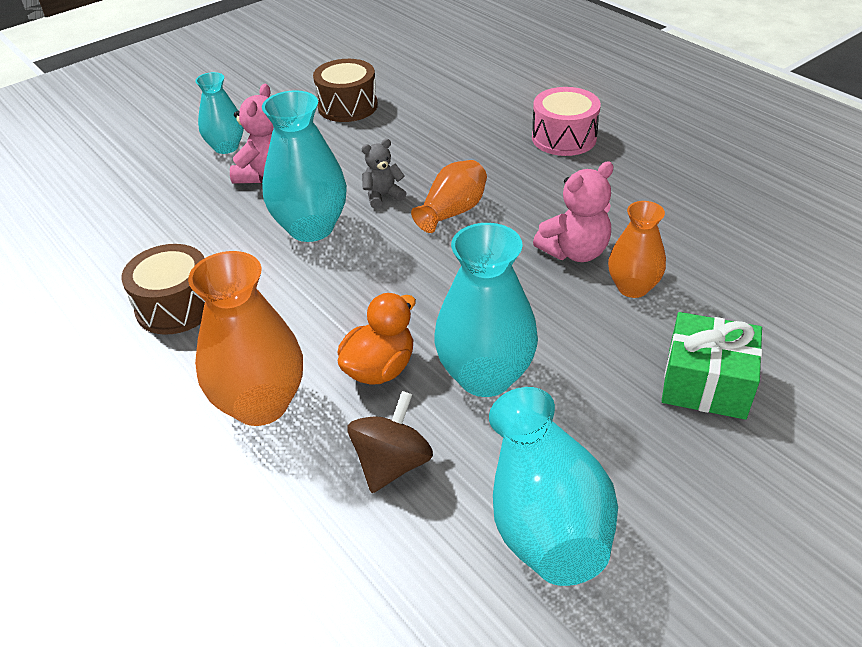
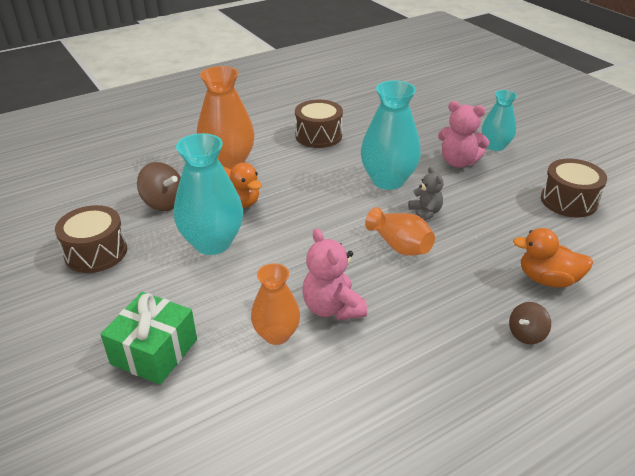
camera: 95 degrees right, 5 degrees down
turquoise vase [489,387,618,586] -> brown drum [55,205,127,273]
pink drum [532,87,601,156] -> brown spinning top [509,302,551,344]
none -> orange duck [513,228,593,288]

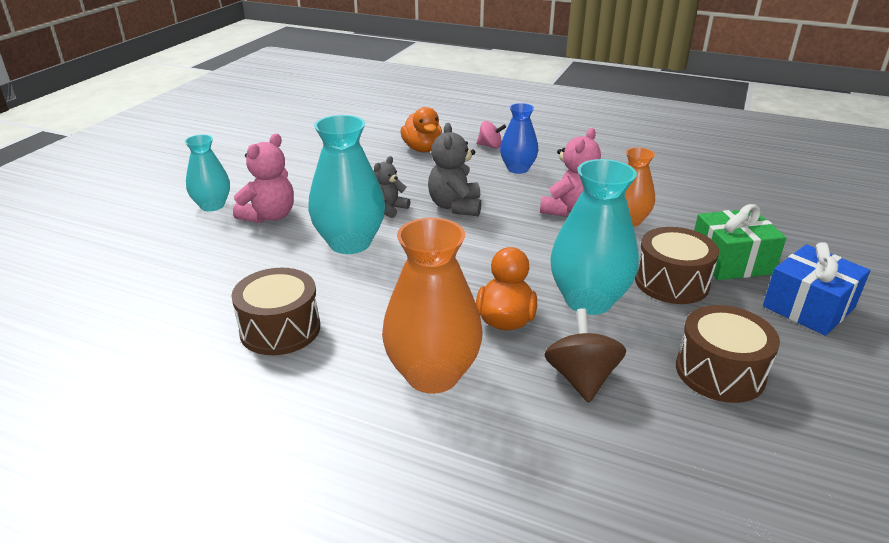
camera: 125 degrees left, 5 degrees down
orange vase [365,207,435,256] -> grey teddy bear [428,123,481,216]
pink teddy bear [438,101,490,168] -> pink teddy bear turned 45 degrees clockwise [233,134,294,223]
brown spinning top [509,302,551,344] -> pink spinning top [477,121,506,149]
brown drum [541,159,607,217] -> brown drum moved to [635,227,719,304]
none -> blue vase [500,103,539,174]
none -> blue gift [763,242,870,336]

